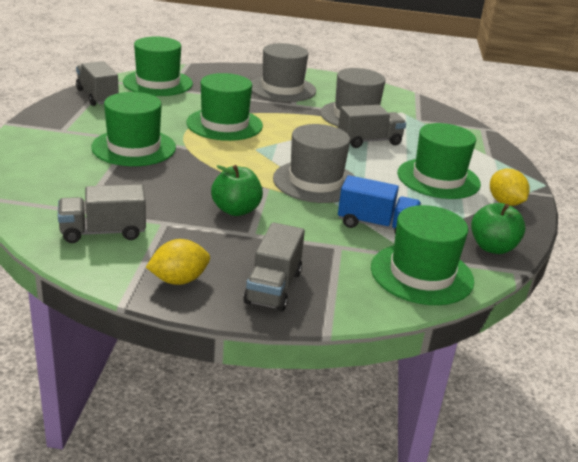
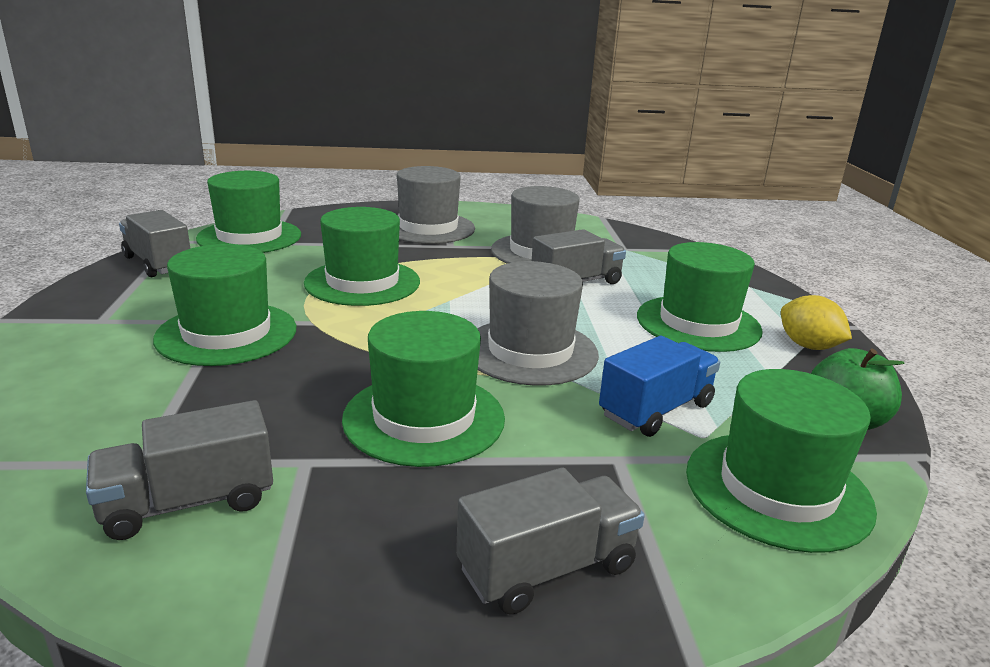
camera: 10 degrees left, 5 degrees down
yellow lemon [146,239,210,285] -> none
green apple [211,165,263,216] -> green hat [342,311,505,467]
grey truck [243,222,305,311] -> grey truck turned 120 degrees counterclockwise [456,467,645,615]
blue truck [338,175,421,234] -> blue truck turned 45 degrees counterclockwise [599,336,720,437]

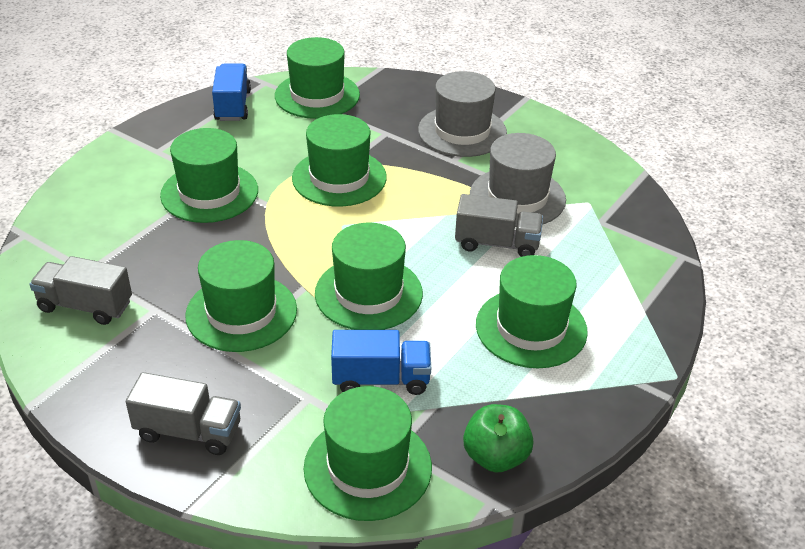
camera: 40 degrees right, 15 degrees up
grey truck [119,210,190,277] -> blue truck [212,63,251,121]
grey hat [477,261,599,386] -> green hat [315,223,423,330]
yellow lemon [781,295,852,350] -> none

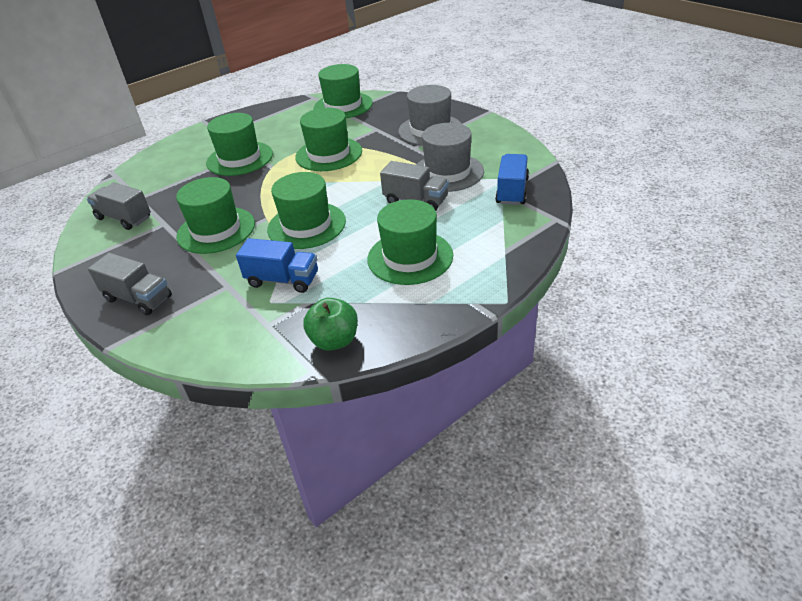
camera: 20 degrees right, 0 degrees up
blue truck [212,63,251,121] -> blue truck moved to [495,154,529,205]
green hat [304,386,432,521] -> none

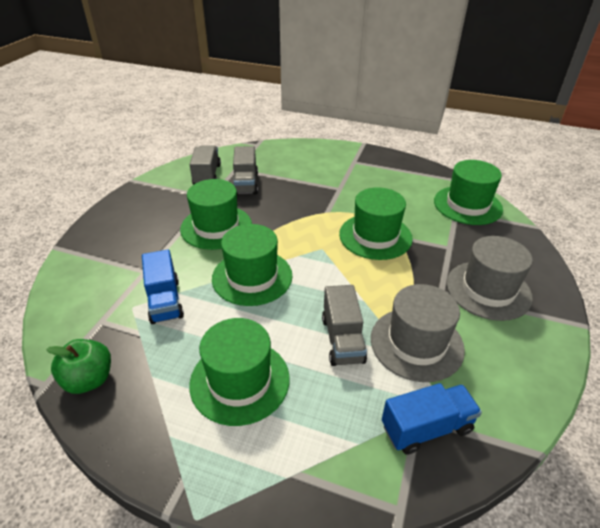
camera: 55 degrees right, 0 degrees up
grey truck [88,253,172,315] -> grey truck moved to [233,146,258,195]
green hat [206,113,273,176] -> none

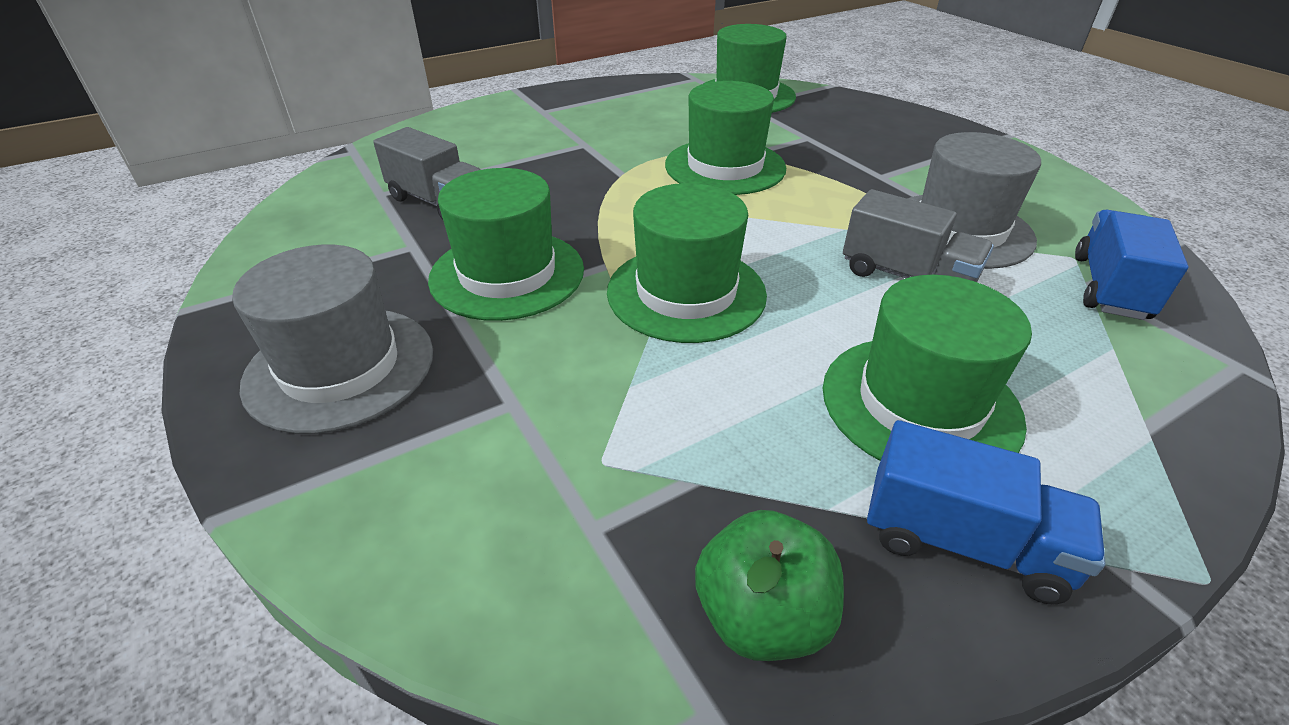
camera: 50 degrees left, 0 degrees up
blue truck [142,249,184,324] -> blue truck moved to [867,420,1106,604]
grey truck [190,145,221,185] -> none
grey hat [446,236,533,321] -> grey hat moved to [232,245,433,434]

